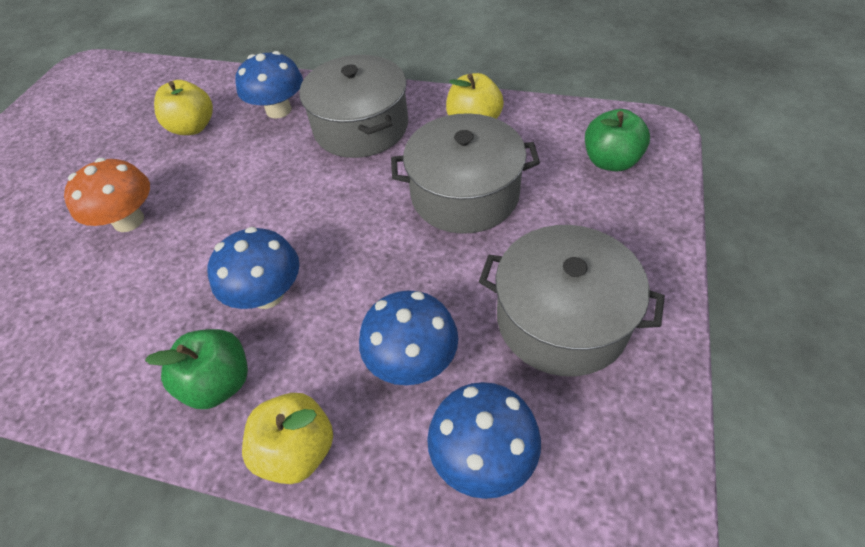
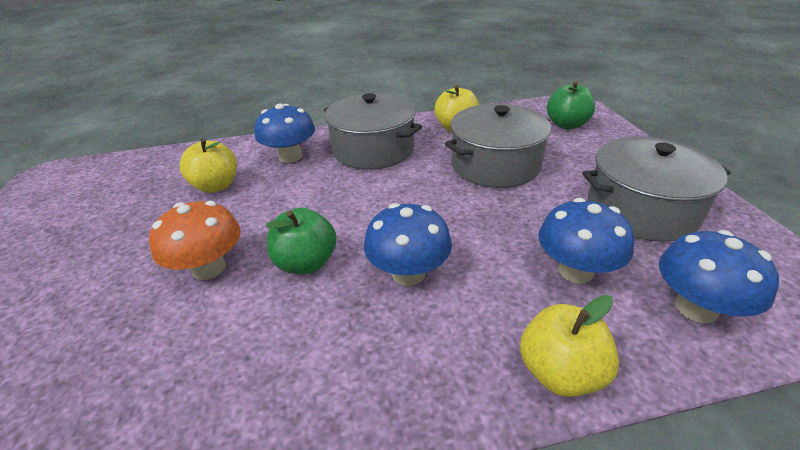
camera: 30 degrees left, 15 degrees down
green apple [145,329,248,409] -> green apple moved to [266,208,336,274]

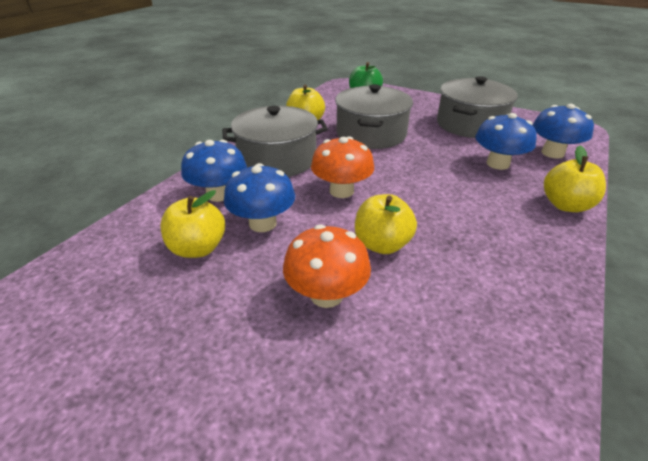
camera: 50 degrees left, 0 degrees up
green apple [266,208,336,274] -> yellow apple [355,194,417,254]
blue mushroom [364,203,452,286] -> blue mushroom moved to [224,163,295,232]
none -> orange mushroom [311,137,374,198]

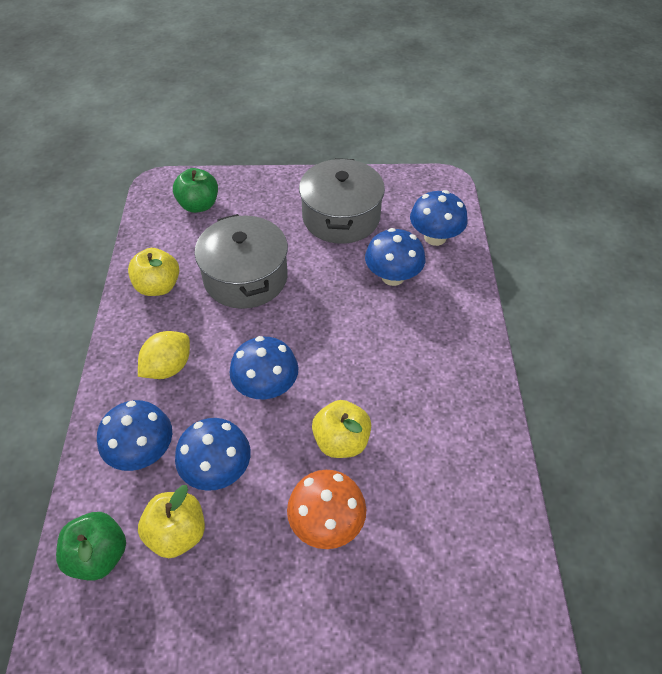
camera: 30 degrees left, 15 degrees up
grey pot [222,106,328,177] -> yellow lemon [138,331,190,379]
orange mushroom [311,137,374,198] -> blue mushroom [229,336,299,399]
yellow apple [544,146,606,212] -> none
none -> green apple [56,512,126,581]

